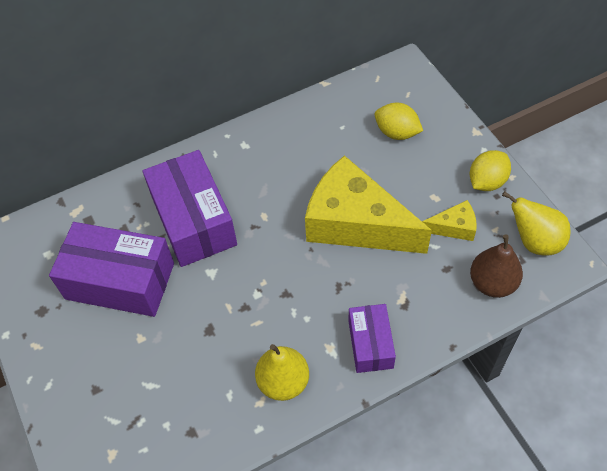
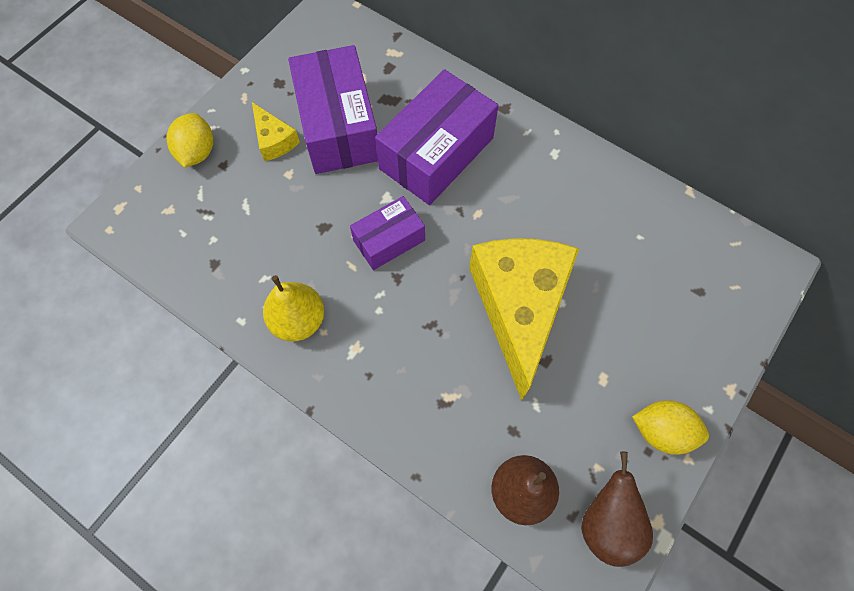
camera: 60 degrees right, 10 degrees up
purple box [348,304,396,373] -> purple box moved to [350,196,425,270]
yellow lemon [375,103,423,140] -> yellow lemon moved to [167,113,213,168]
yellow cheese [422,200,477,241] -> yellow cheese moved to [252,102,300,161]
yellow pear [502,191,571,256] -> brown pear [581,452,653,567]

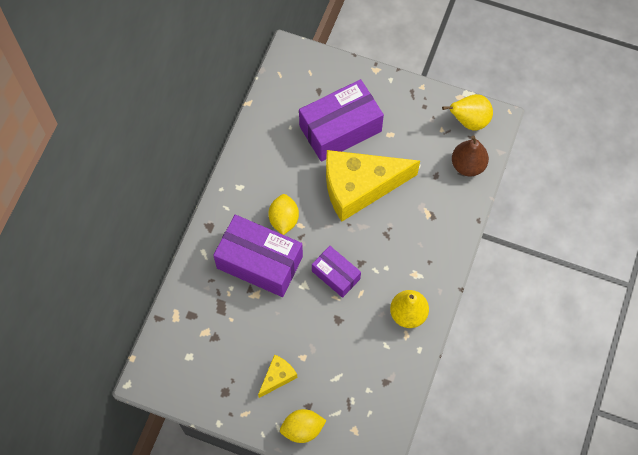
camera: 105 degrees left, 0 degrees up
purple box [288,45,378,174] -> purple box moved to [299,79,384,161]
brown pear [581,452,653,567] -> yellow pear [442,94,493,131]
yellow lemon [632,400,709,455] -> yellow lemon moved to [268,194,299,235]

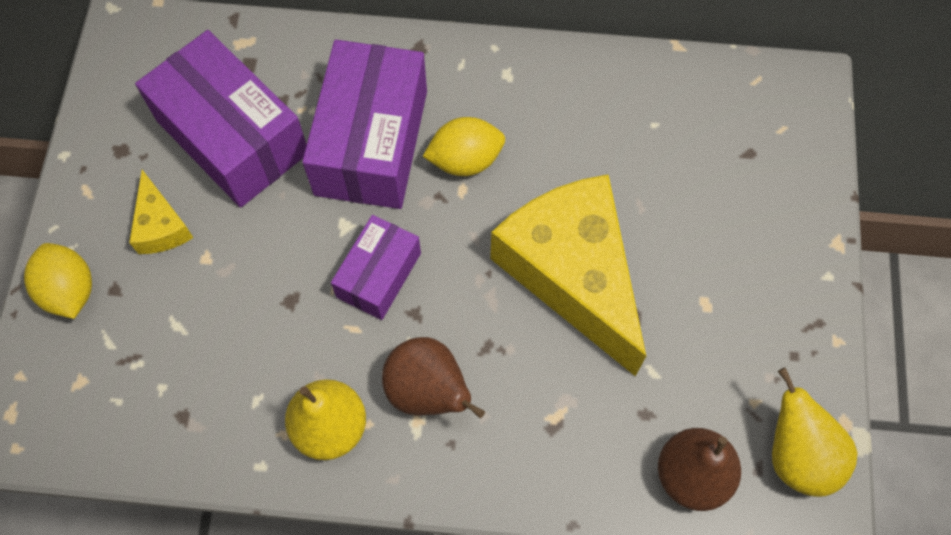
camera: 75 degrees right, 0 degrees up
yellow cheese [258,354,297,398] -> yellow cheese turned 45 degrees clockwise [129,170,194,254]
purple box [299,79,384,161] -> purple box moved to [135,30,307,208]
none -> brown pear [382,337,485,418]

